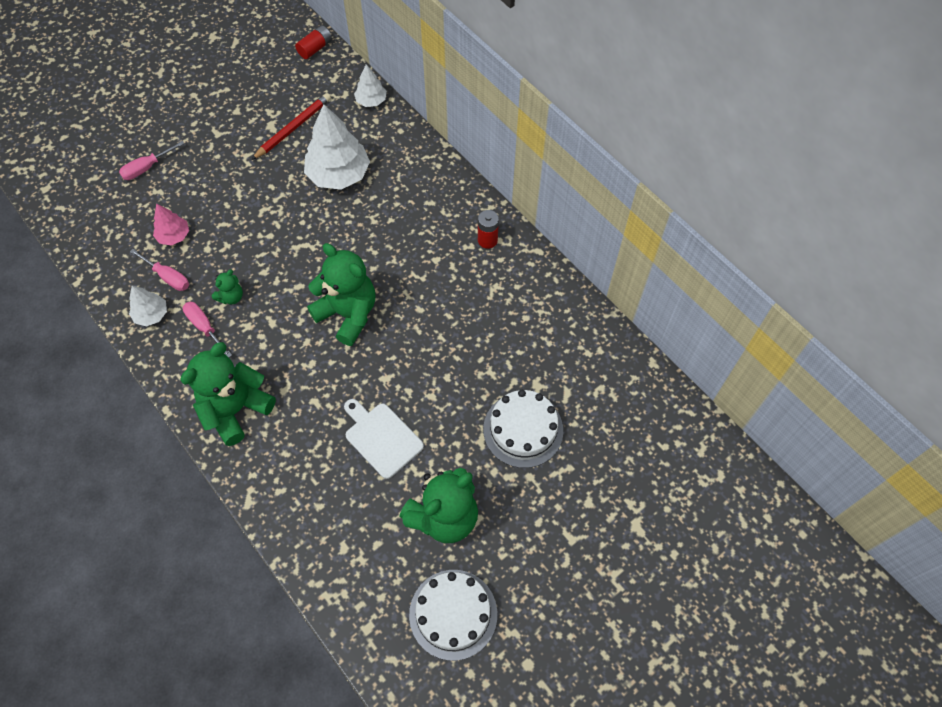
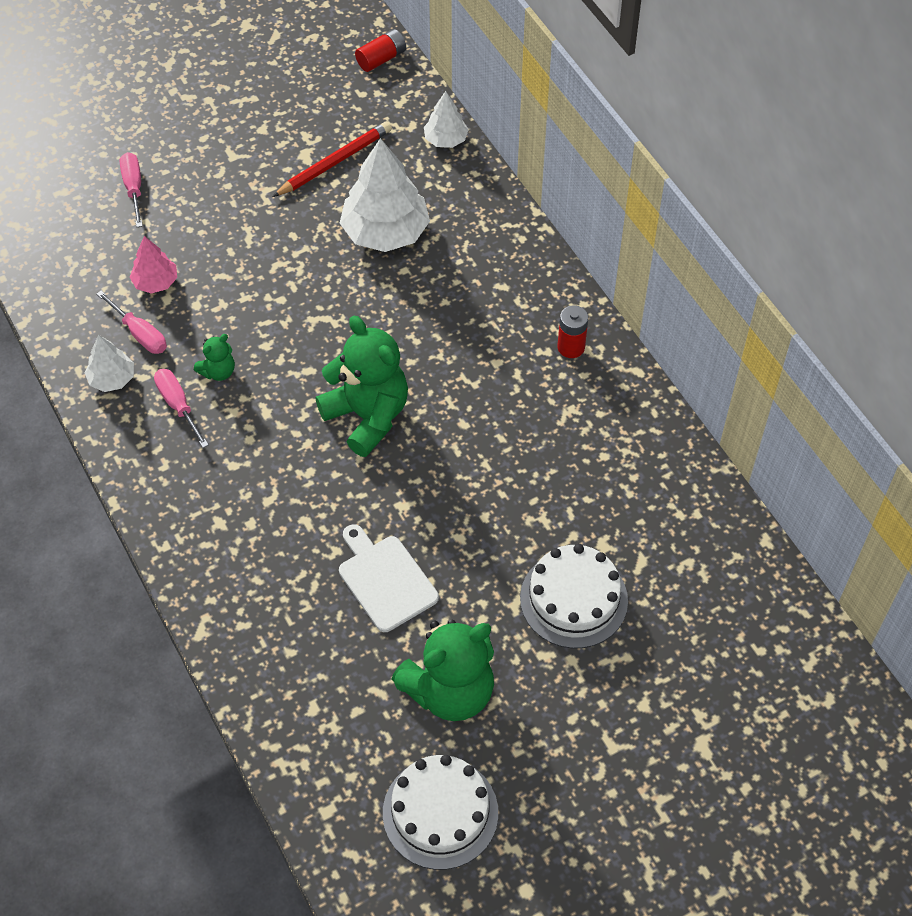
camera: 10 degrees right, 5 degrees down
pink screwdriver [119,141,185,180] -> pink screwdriver turned 105 degrees clockwise [120,152,143,227]
green teddy bear [180,342,276,446] -> none

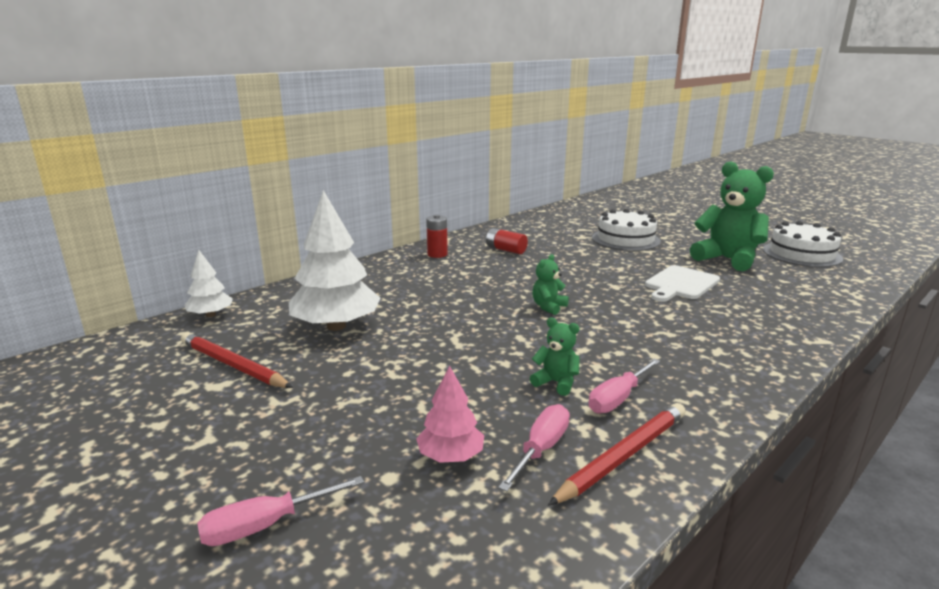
camera: 105 degrees left, 35 degrees down
white tree [85,335,134,392] -> red pencil [548,403,686,506]
green teddy bear [316,316,408,457] -> green teddy bear [532,254,569,315], size x0.46
red battery [355,29,406,72] -> red battery moved to [486,228,528,254]

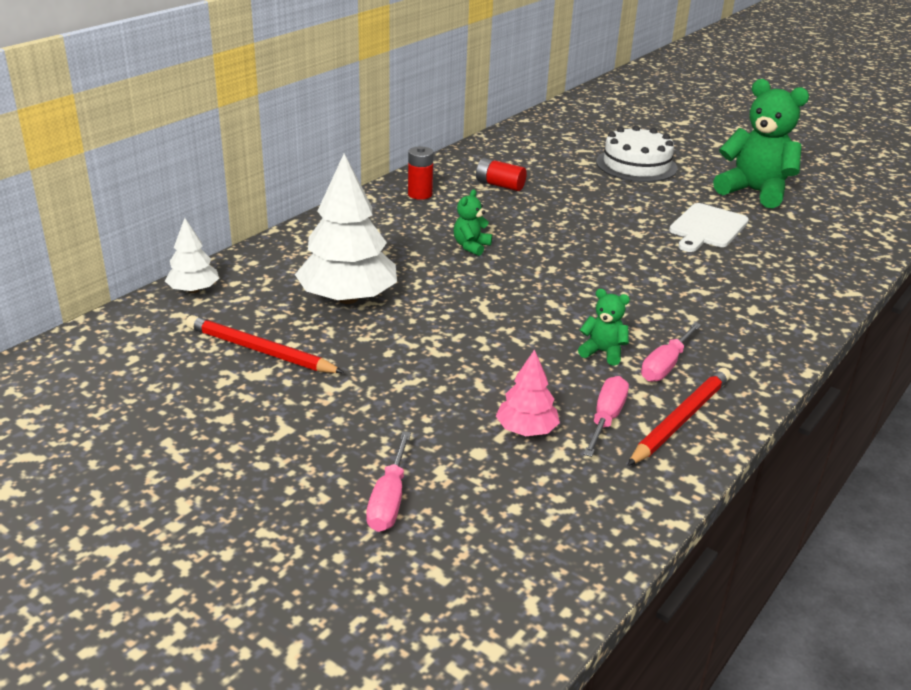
camera: 10 degrees left, 10 degrees up
pink screwdriver [197,476,364,546] -> pink screwdriver turned 45 degrees counterclockwise [366,431,411,532]
green teddy bear [532,254,569,315] -> green teddy bear moved to [454,189,492,256]
white cake [763,221,843,267] -> none

